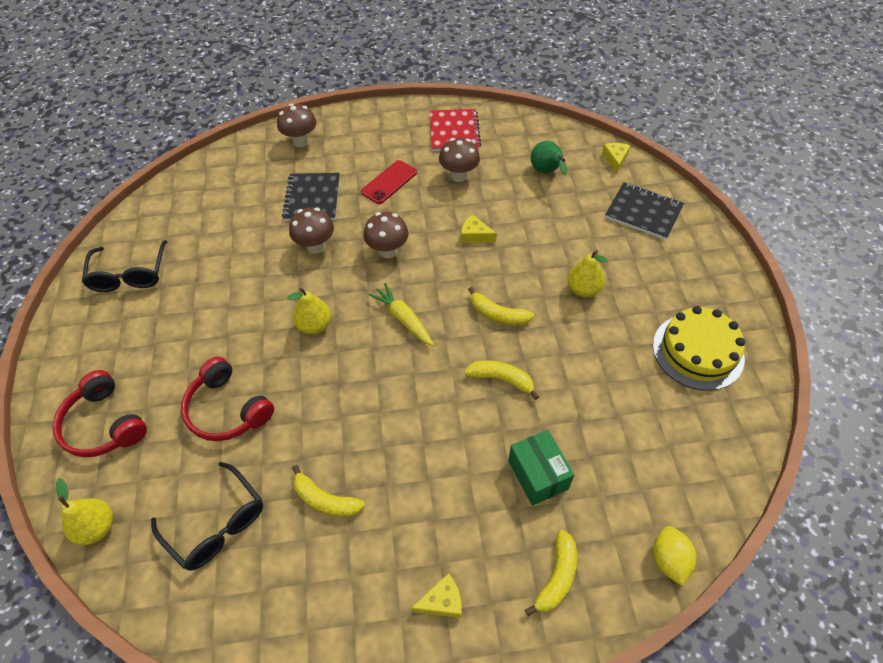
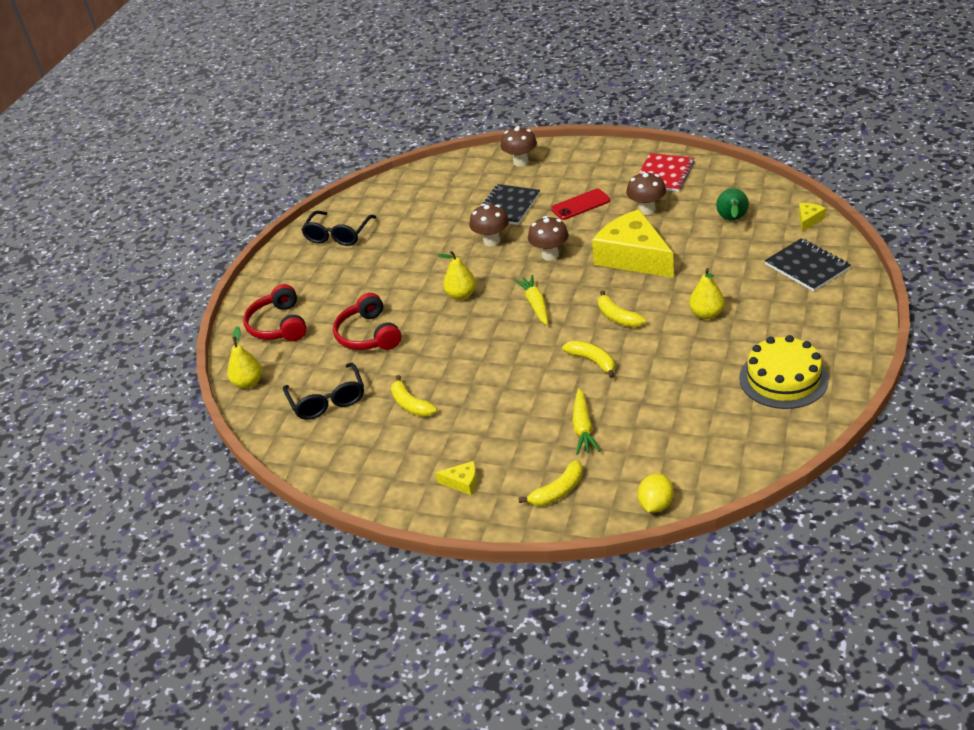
camera: 30 degrees right, 15 degrees down
yellow cheese [461,214,497,243] -> yellow cheese [592,209,674,278], size x2.48
green box [508,430,574,506] -> yellow carrot [573,388,600,455]

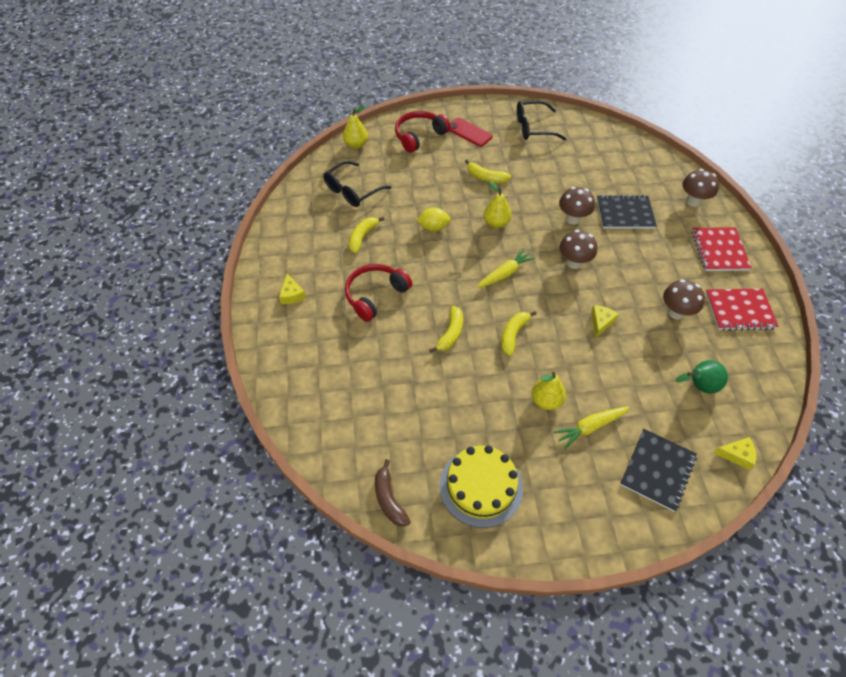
camera: 60 degrees right, 15 degrees up
red headphones [333,293,401,350] -> red headphones moved to [345,264,412,322]
yellow banana [519,460,583,506] -> yellow banana moved to [465,159,511,183]
red phone [551,189,610,220] -> red phone moved to [449,118,493,147]
yellow carrot [573,388,600,455] -> yellow carrot moved to [554,407,629,449]
yellow cheese [592,209,674,278] -> yellow cheese [591,305,619,338], size x0.40
yellow lemon [638,473,674,513] -> yellow lemon moved to [417,207,451,232]
none -> brown banana [375,459,411,527]
none -> red notebook [692,227,752,271]

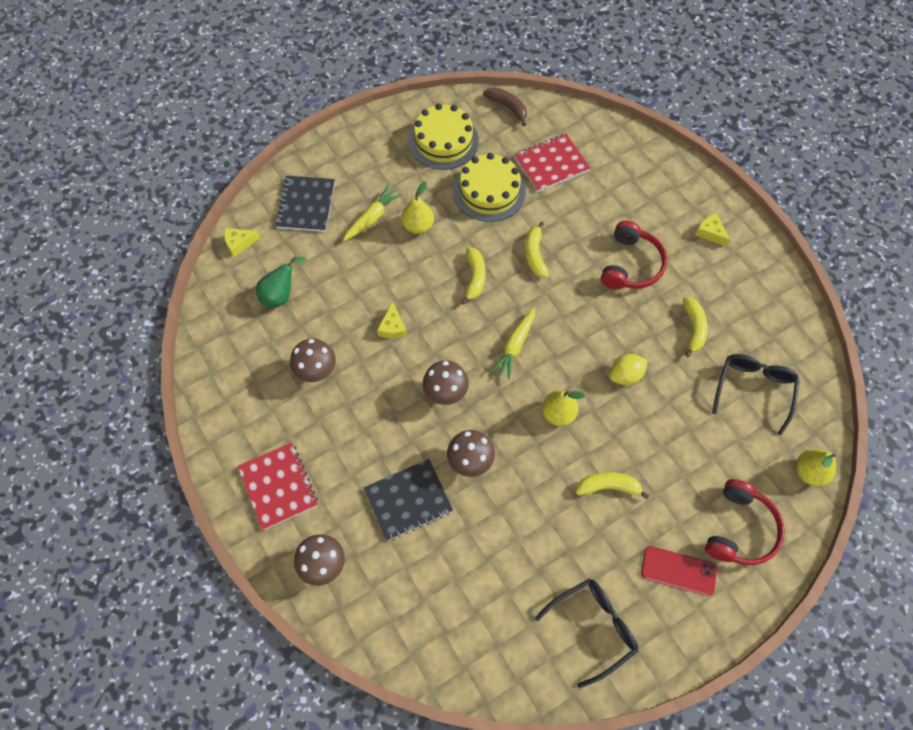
camera: 155 degrees right, 10 degrees up
red notebook [705,288,779,331] -> red notebook moved to [515,134,590,192]
none -> yellow cake [453,153,526,222]

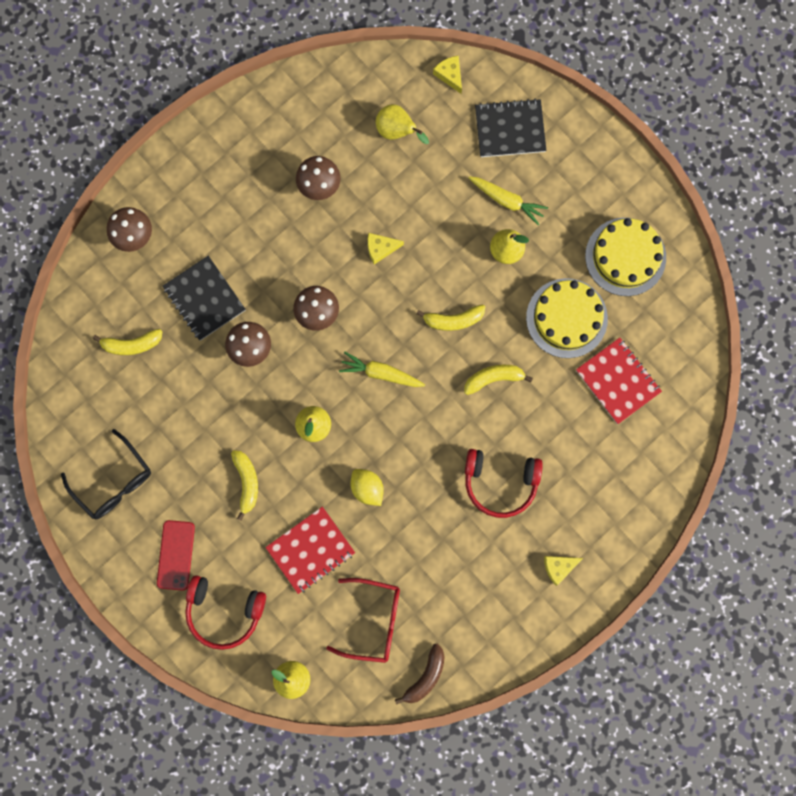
camera: 80 degrees right, 15 degrees up
red notebook [238,442,318,530] -> red notebook moved to [265,507,355,594]
green pear [256,257,306,308] -> yellow pear [376,104,429,144]
brown banana [483,87,527,126] -> brown banana moved to [395,644,445,705]
yellow banana [683,297,708,357] -> yellow banana moved to [93,329,163,355]
yellow cheese [695,213,730,247] -> yellow cheese turned 150 degrees counterclockwise [544,556,583,586]
black glasses [712,354,800,436] -> red glasses [326,578,400,663]

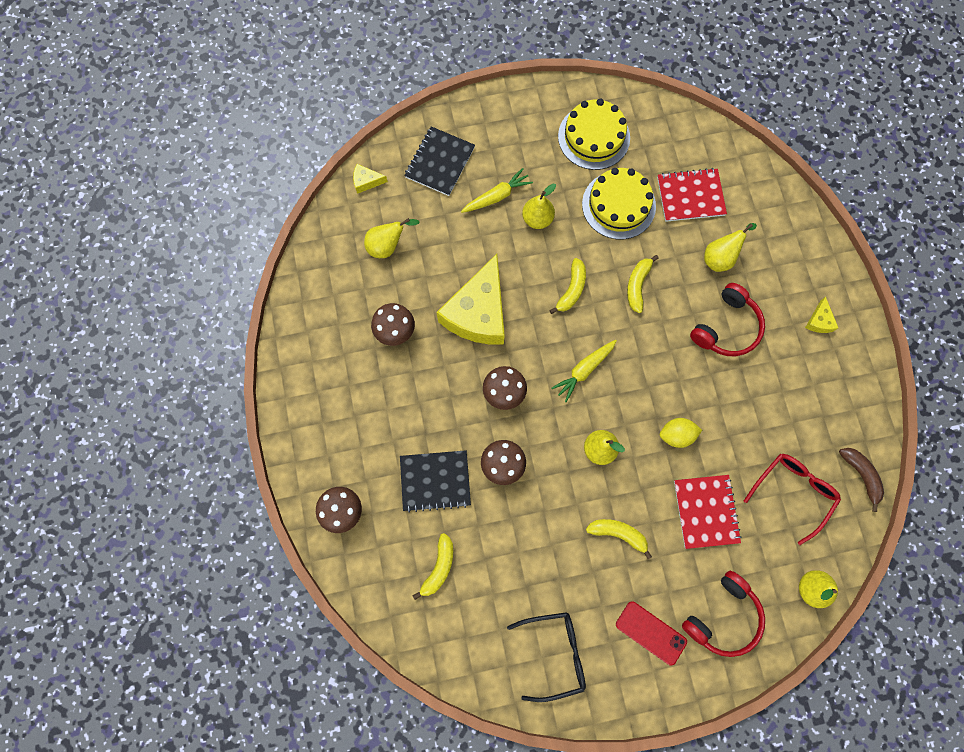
camera: 60 degrees left, 5 degrees down
yellow cheese [368,233,404,264] -> yellow cheese [437,254,505,345], size x2.48
none -> yellow pear [704,223,757,272]

